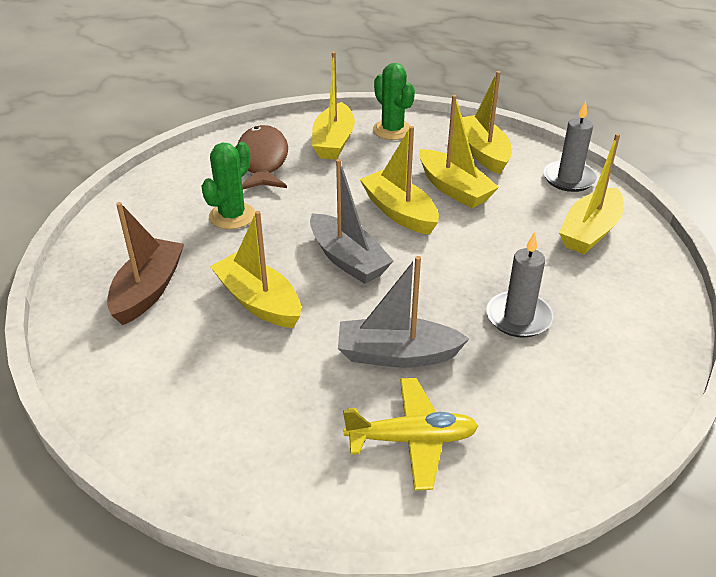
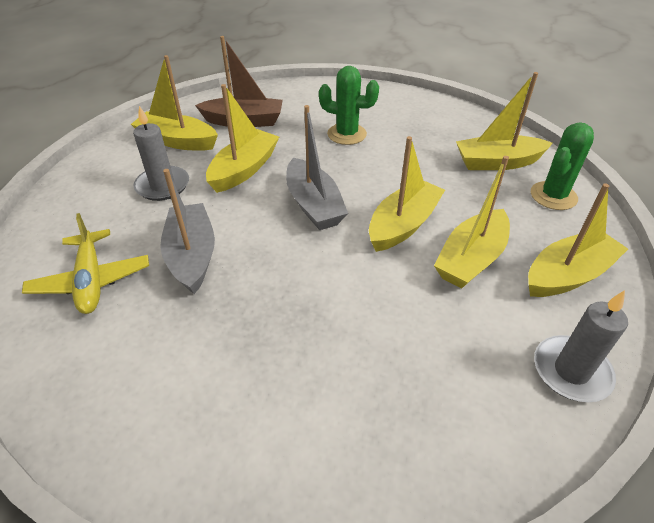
camera: 75 degrees right, 5 degrees up
brown fish [235,125,288,189] -> none
grey boat [310,159,394,284] -> grey boat turned 60 degrees counterclockwise [286,105,348,230]
grey candle [486,232,553,338] -> grey candle moved to [133,106,189,201]
yellow boat [559,133,624,254] -> yellow boat moved to [131,55,218,151]

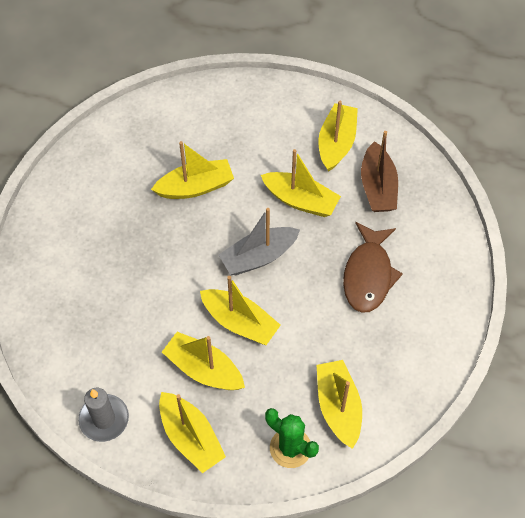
camera: 85 degrees right, 15 degrees up
yellow plane [22,213,149,314] -> none
grey candle [133,106,189,201] -> none
grey boat [160,169,215,294] -> yellow boat [151,141,234,199]
green cactus [319,66,379,145] -> brown fish [343,222,403,313]

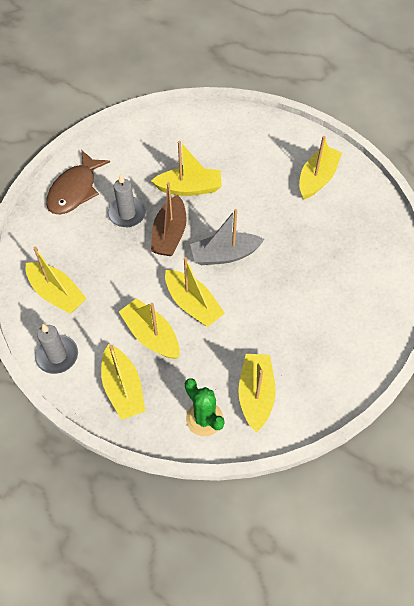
camera: 15 degrees right, 0 degrees up
yellow boat [261,149,341,217] -> yellow boat moved to [26,247,87,314]
brown fish [343,222,403,313] -> brown fish moved to [46,151,110,215]
brown boat [361,131,398,212] -> brown boat moved to [151,182,187,256]
none -> grey candle [108,173,146,227]

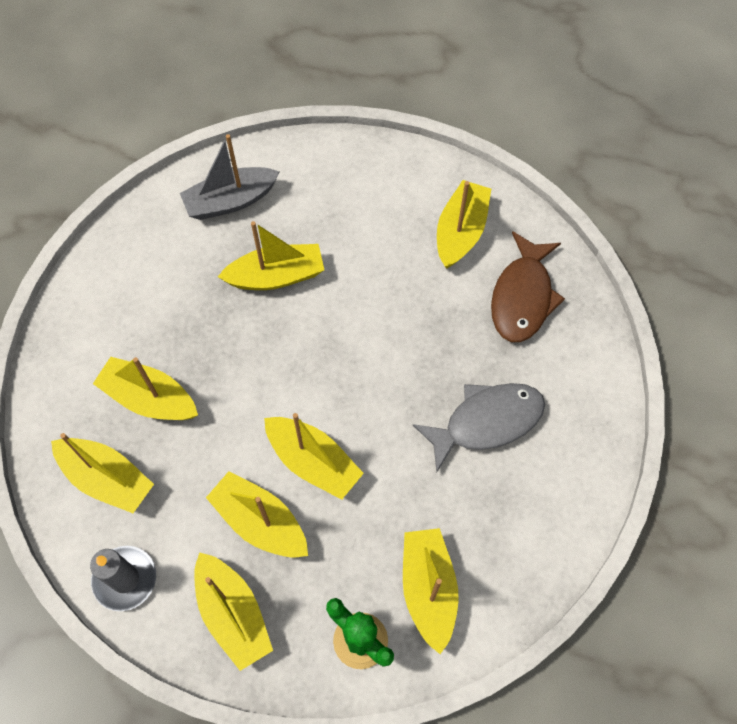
camera: 10 degrees left, 5 degrees up
brown fish [46,151,110,215] -> brown fish moved to [491,231,565,342]
grey candle [108,173,146,227] -> none
brown boat [151,182,187,256] -> none
grey boat [190,209,265,265] -> grey boat moved to [180,134,280,220]
none -> yellow boat [93,357,198,420]
none -> grey fish [413,383,545,472]

